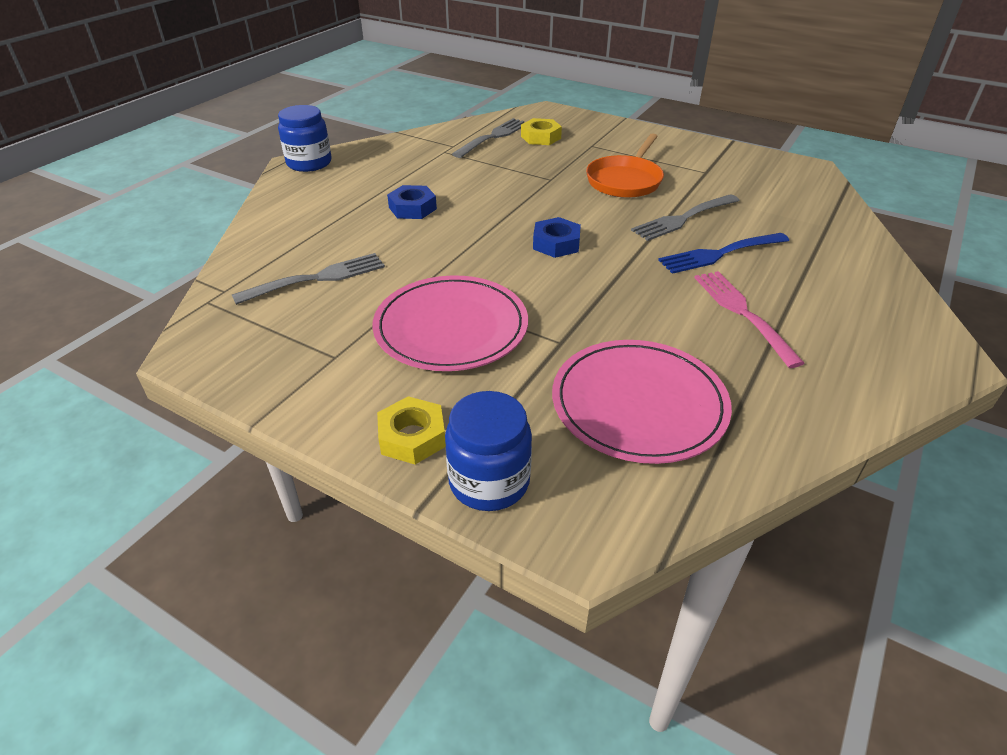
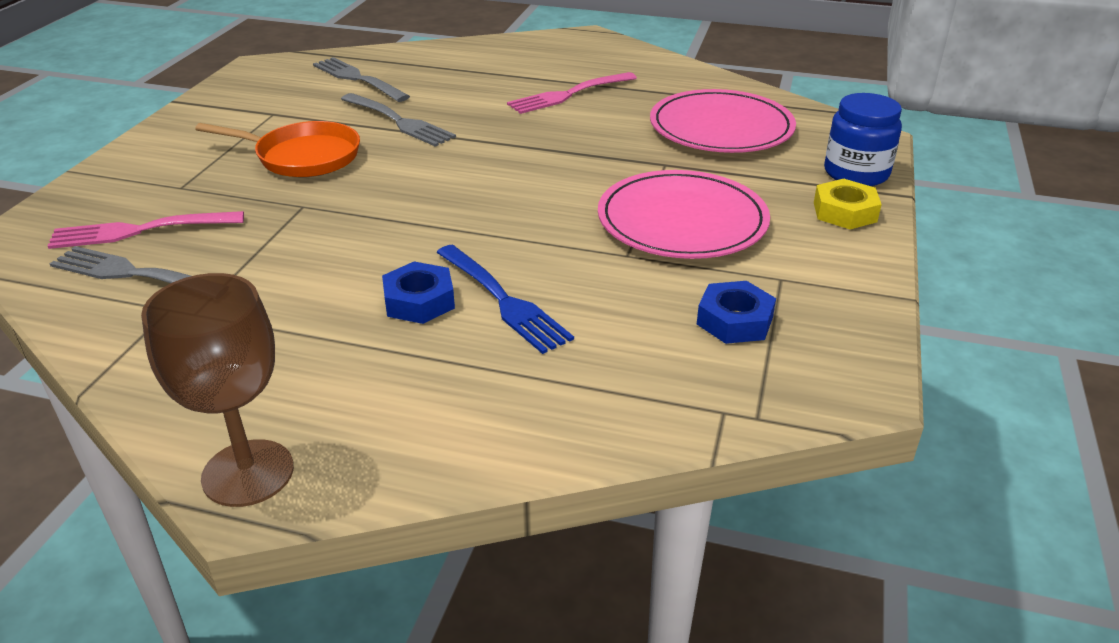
camera: 105 degrees left, 5 degrees down
grey fork [232,253,385,305] -> grey fork moved to [313,57,410,102]
blue jar [278,105,331,172] -> brown goblet [141,273,294,507]
yellow nut [521,118,562,145] -> pink fork [48,211,244,249]
blue nut [533,217,581,258] -> blue nut moved to [697,281,776,344]
blue fork [658,233,789,274] -> blue fork moved to [436,245,574,354]

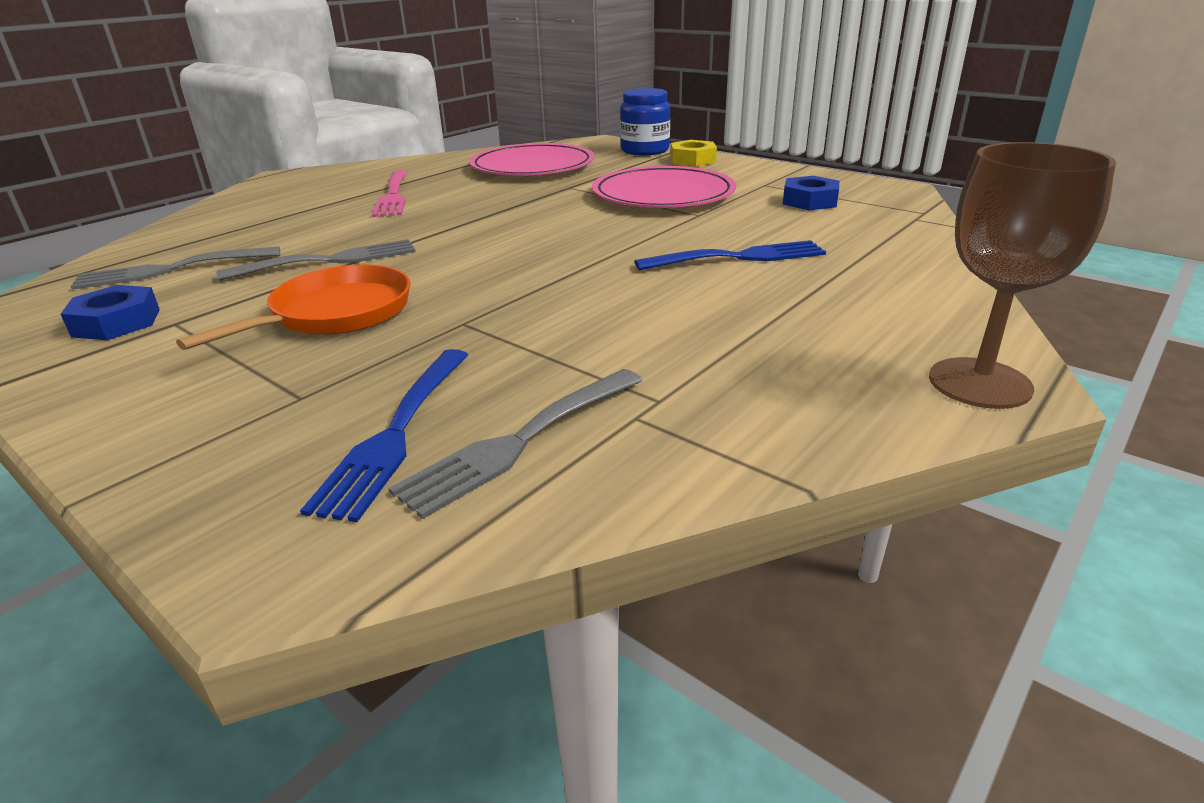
camera: 65 degrees left, 5 degrees down
pink fork [48,211,244,249] -> blue fork [300,349,468,522]
blue nut [382,261,455,324] -> blue nut moved to [61,285,160,340]

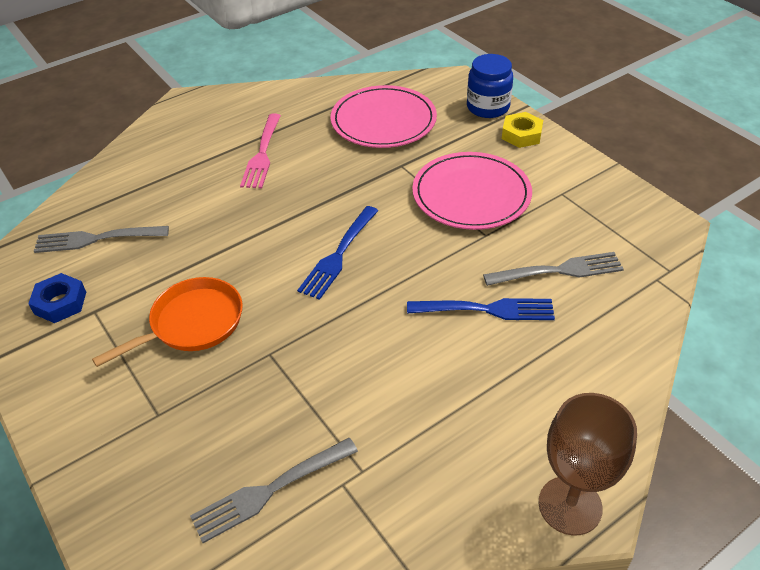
camera: 15 degrees right, 15 degrees up
grey fork [216,239,416,281] -> grey fork moved to [483,252,624,286]
blue fork [300,349,468,522] -> blue fork moved to [297,206,378,300]
blue nut [783,176,839,210] -> none

